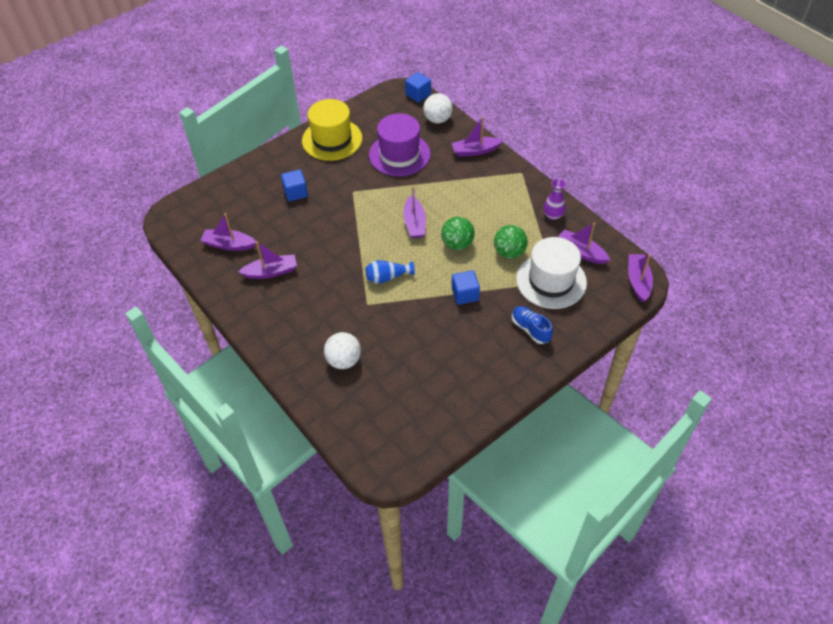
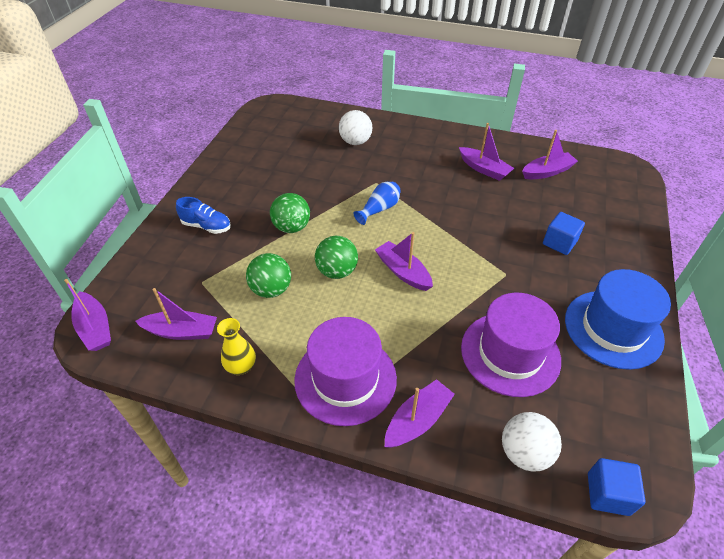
camera: 145 degrees right, 5 degrees down
purple boat [238,241,297,279] -> purple boat turned 90 degrees counterclockwise [459,123,514,181]
yellow hat [302,99,362,161] -> blue hat [565,269,671,370]
blue cube [452,270,480,305] -> green ball [270,193,310,233]
white hat [516,237,587,309] -> none
purple vase [543,179,566,220] -> yellow vase [217,318,256,375]
none -> purple hat [294,317,397,426]

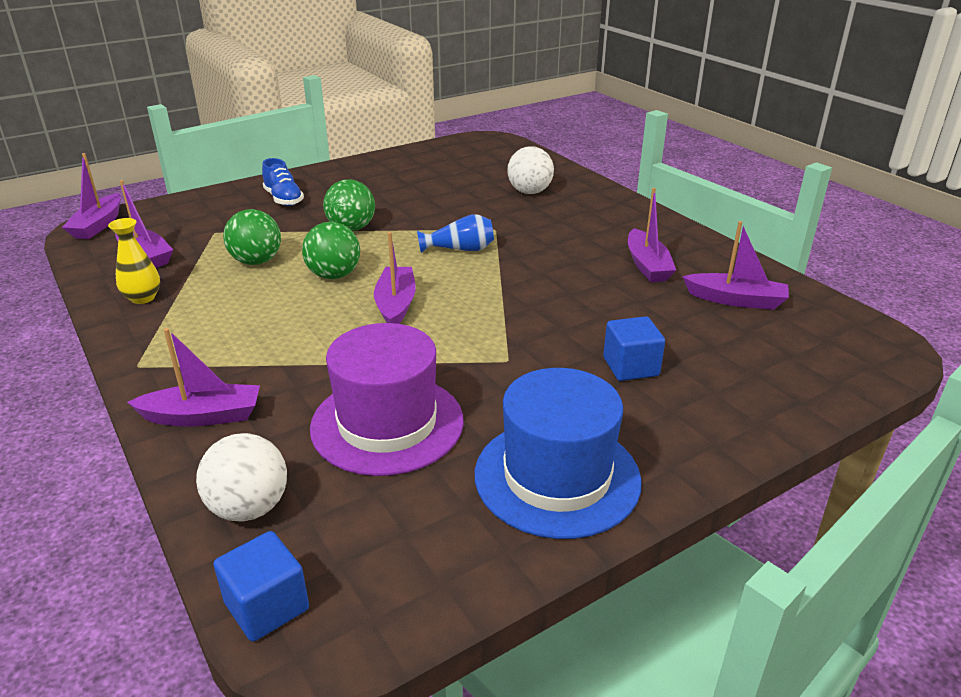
camera: 40 degrees right, 15 degrees down
purple hat [294,317,397,426] -> none

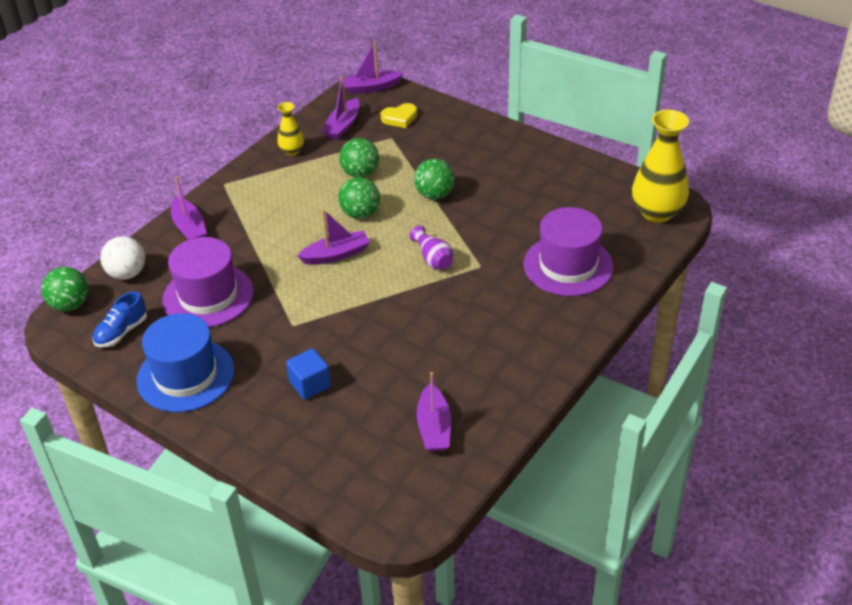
camera: 70 degrees right, 10 degrees up
blue cube [213,531,309,642] -> green ball [41,267,88,311]
blue shoe [262,158,304,206] -> blue shoe moved to [92,292,147,347]
blue vase [417,214,494,253] -> purple vase [409,225,454,270]
white ball [507,146,554,194] -> purple hat [523,207,614,296]
purple boat [628,188,676,282] -> none
none -> yellow heart [381,103,417,128]
none -> yellow vase [632,110,689,223]

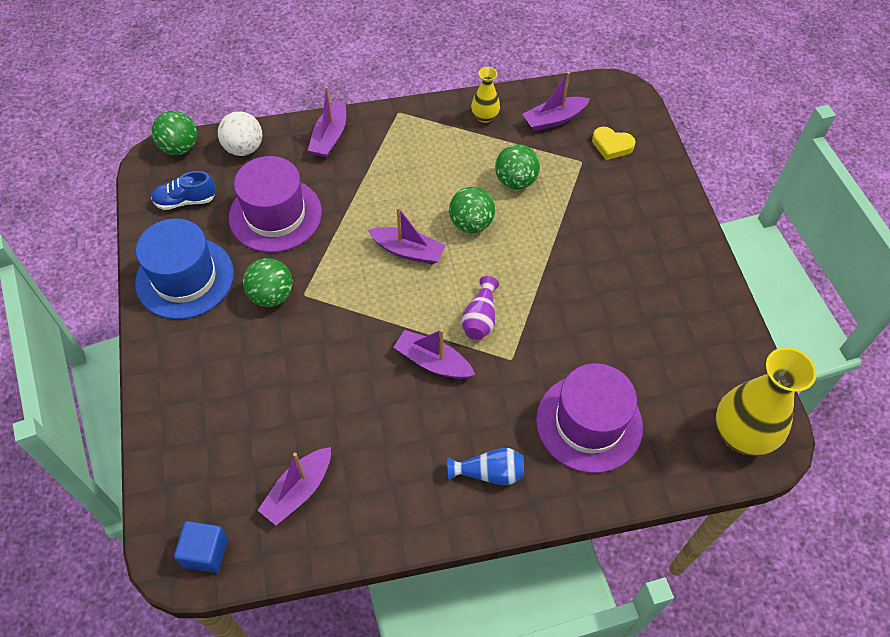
camera: 40 degrees right, 15 degrees up
blue cube [286,348,331,400] -> blue cube moved to [174,521,228,573]
purple boat [343,42,404,94] -> purple boat moved to [393,329,475,379]
green ball [414,158,455,200] -> green ball moved to [243,258,293,307]
none -> blue vase [447,448,524,485]

